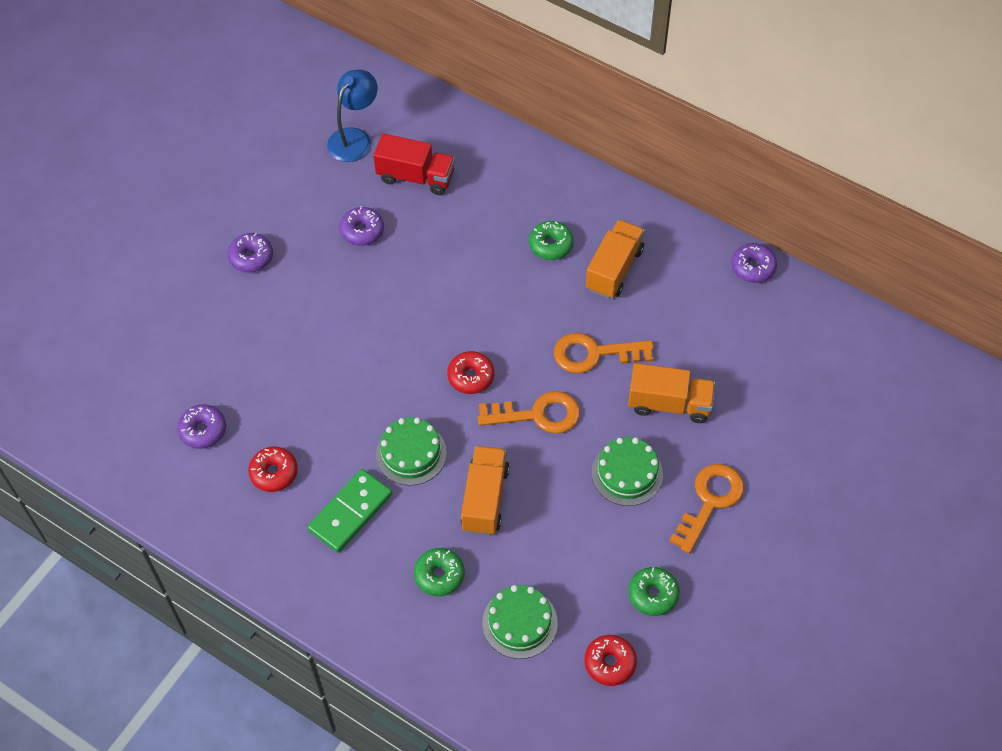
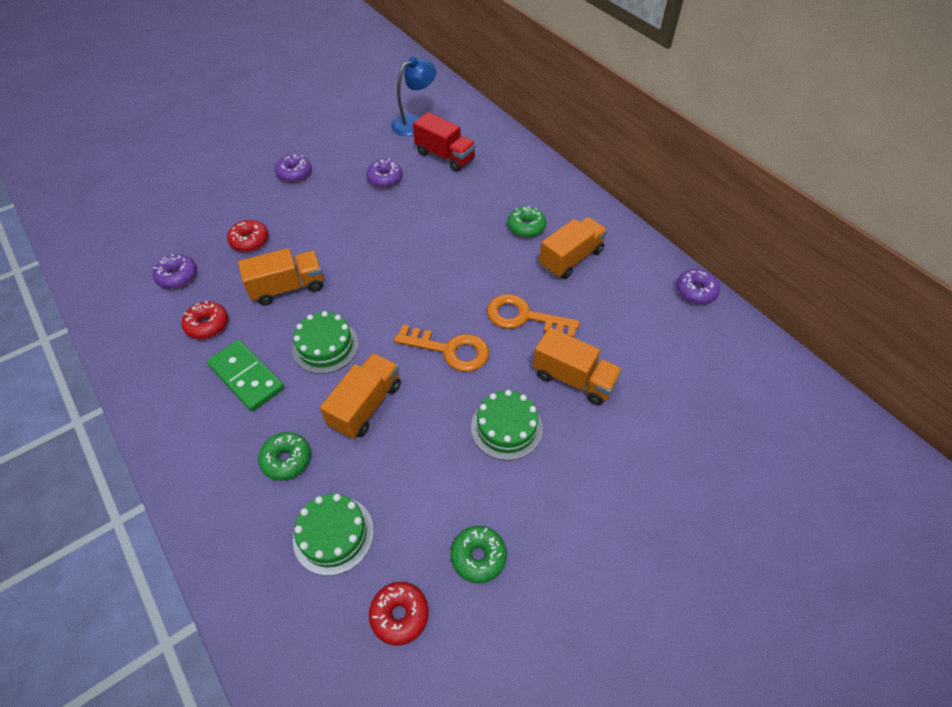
camera: 20 degrees right, 5 degrees down
green domino [307,469,392,553] -> green domino turned 75 degrees clockwise [207,340,284,411]
red donut [447,351,494,394] -> red donut moved to [227,220,268,252]
orange key [669,464,744,554] -> none
none -> orange truck [238,248,323,306]

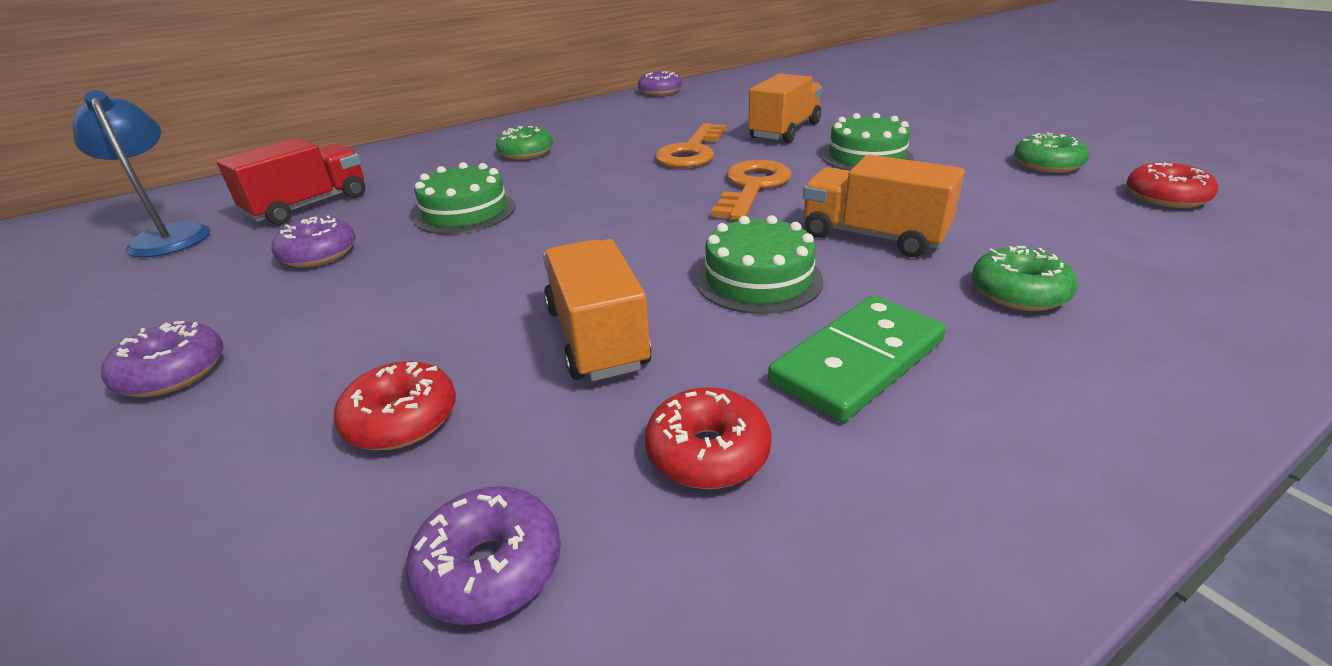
camera: 85 degrees left, 20 degrees down
green cake [293,494,374,576] -> green cake moved to [413,162,515,234]
orange truck [539,217,608,279] -> none

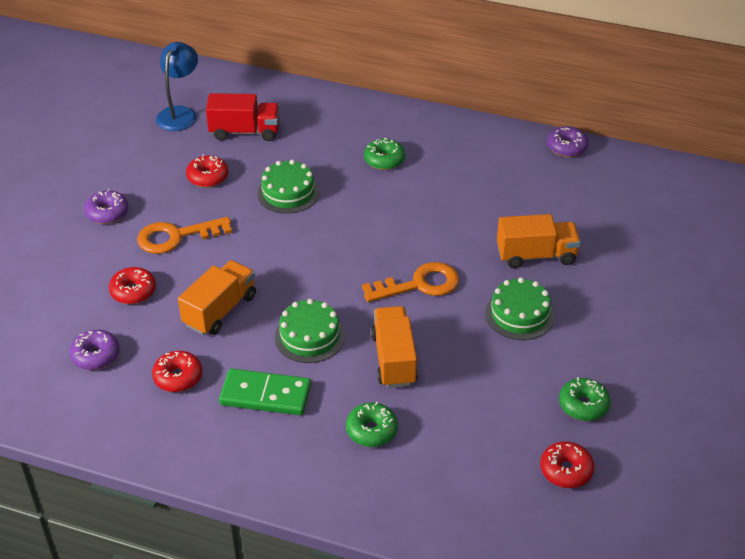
camera: 50 degrees right, 10 degrees up
purple donut [272,216,356,267] -> red donut [186,155,228,187]
orange key [655,123,727,168] -> orange key moved to [137,217,232,254]

